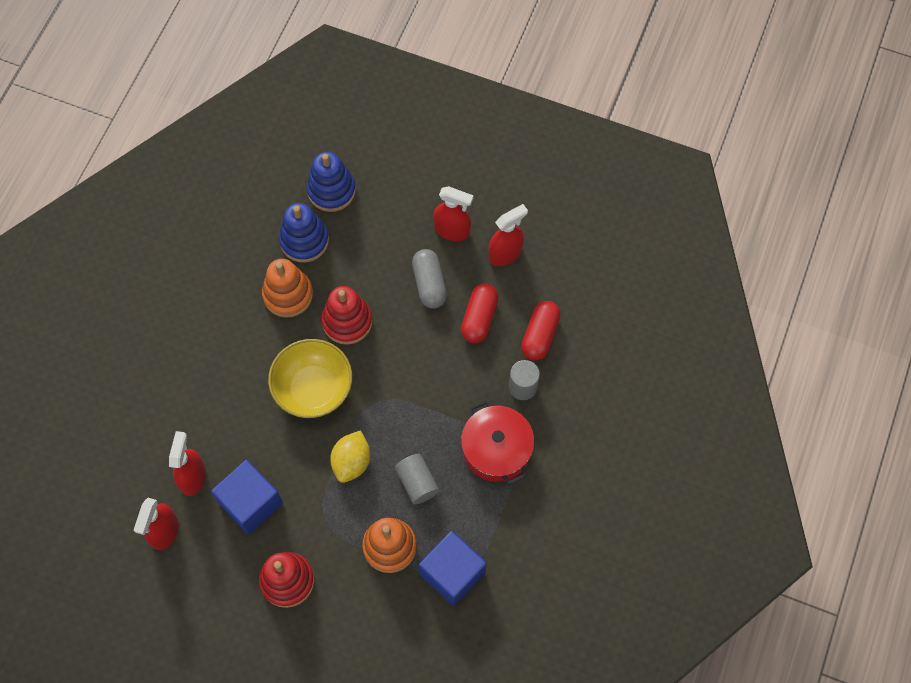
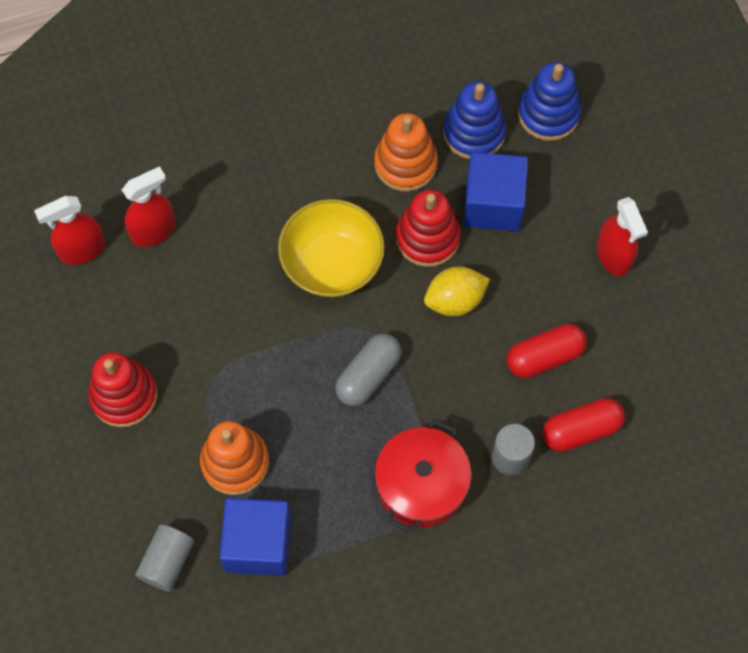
camera: 50 degrees right, 0 degrees up
blue cube [211,460,283,534] -> blue cube moved to [463,152,528,231]
yellow lemon [330,430,370,483] -> yellow lemon moved to [424,267,490,316]
grey cylinder [395,454,439,504] -> grey cylinder moved to [135,525,194,591]
grey capsule [412,249,447,309] -> grey capsule moved to [335,333,401,406]
red spray bottle [489,204,528,266] -> none

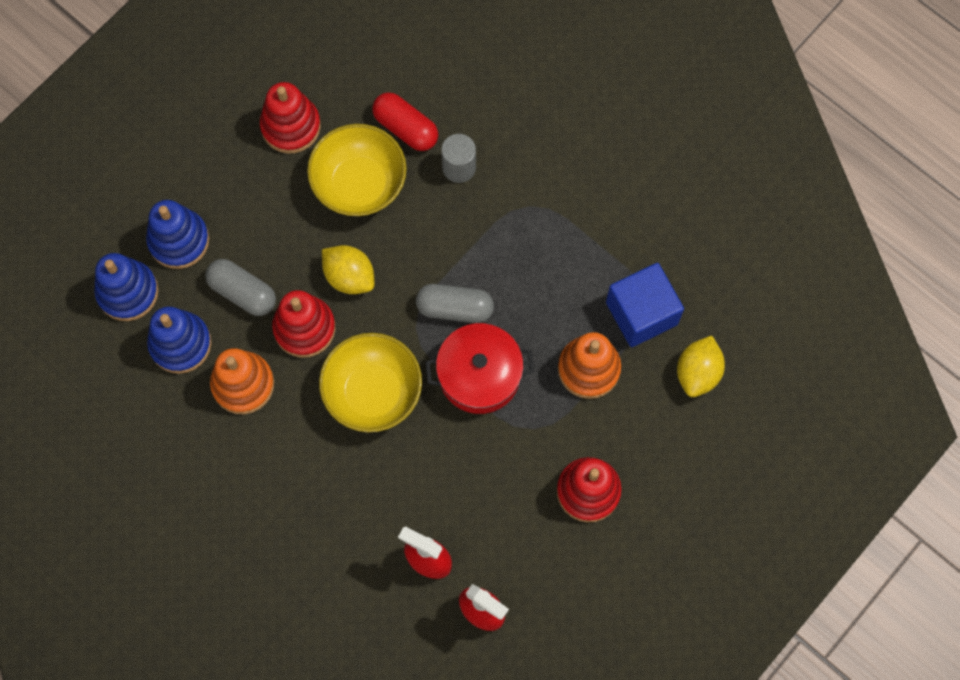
camera: 120 degrees left, 5 degrees up
grey cylinder [135,525,194,591] -> yellow lemon [677,336,725,397]
red pot [375,419,472,533] -> red pot moved to [425,323,534,414]
blue cube [463,152,528,231] -> grey capsule [205,259,276,316]
red capsule [507,324,587,378] -> yellow bowl [307,124,407,216]
red spray bottle [597,197,648,276] -> none
none -> blue stacking toy [146,200,209,269]
none -> red stacking toy [260,82,321,154]

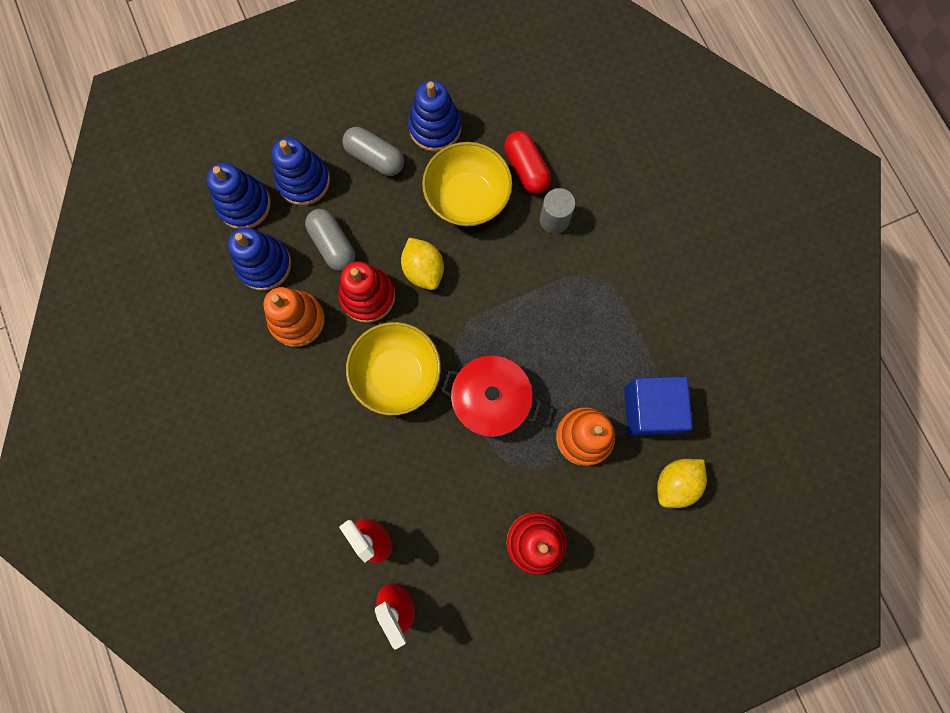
camera: 25 degrees right, 5 degrees up
red stacking toy [260,82,321,154] -> blue stacking toy [408,80,461,152]
grey capsule [416,284,494,323] -> grey capsule moved to [342,127,404,176]

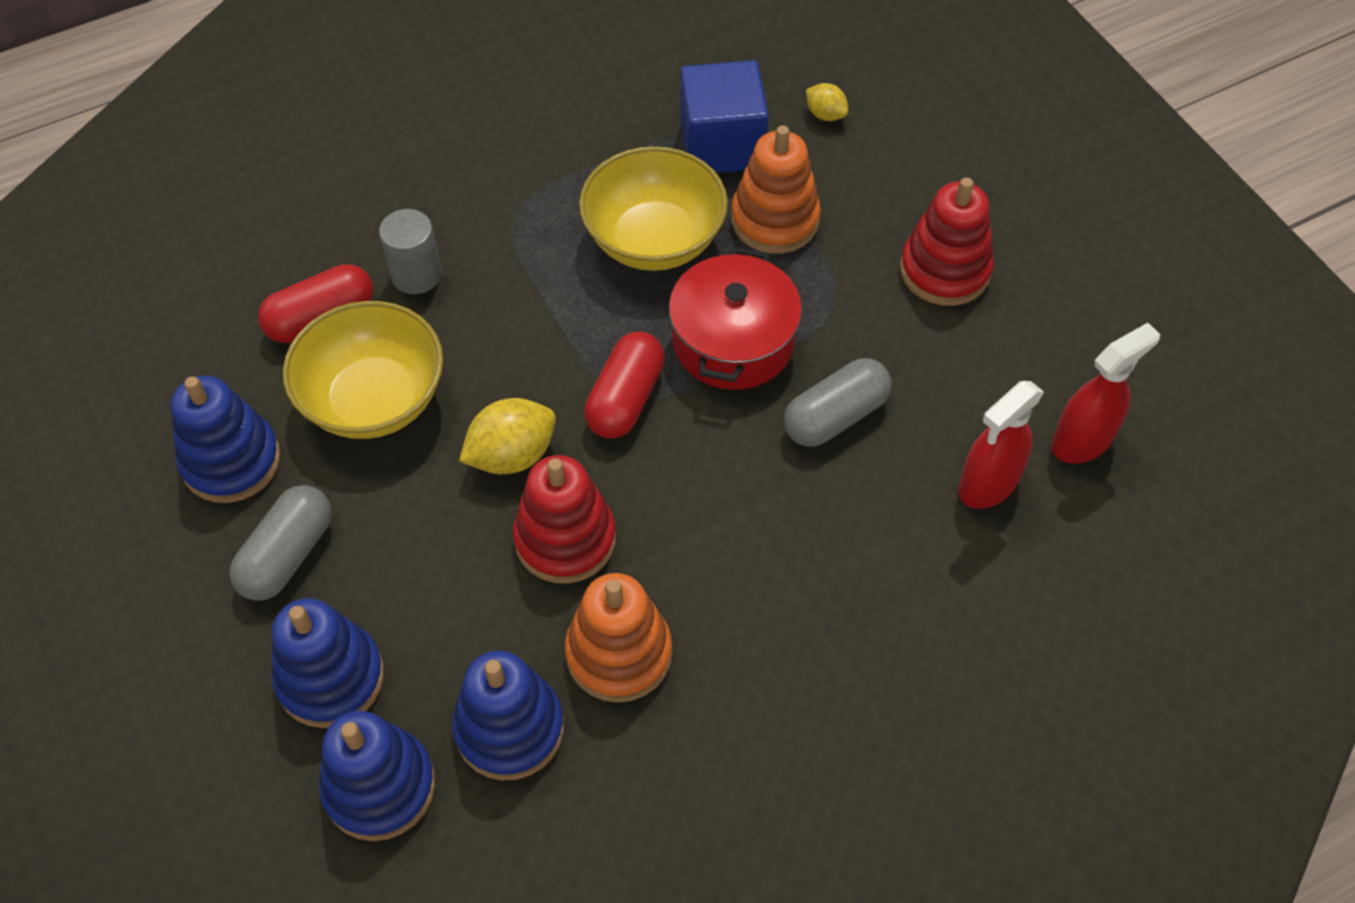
camera: 95 degrees left, 20 degrees down
grey capsule [305,209,355,271] -> grey capsule moved to [784,358,892,447]
yellow bowl [346,322,441,415] -> yellow bowl moved to [579,146,728,271]
yellow lemon [657,459,707,508] -> yellow lemon [806,83,848,121], size x0.57
none -> red capsule [584,332,665,439]

